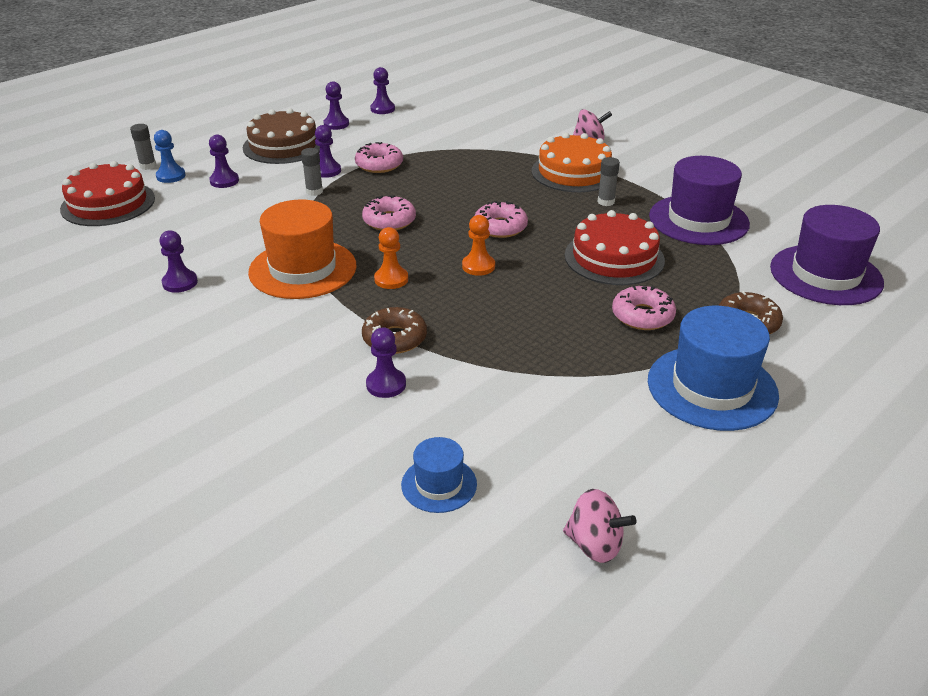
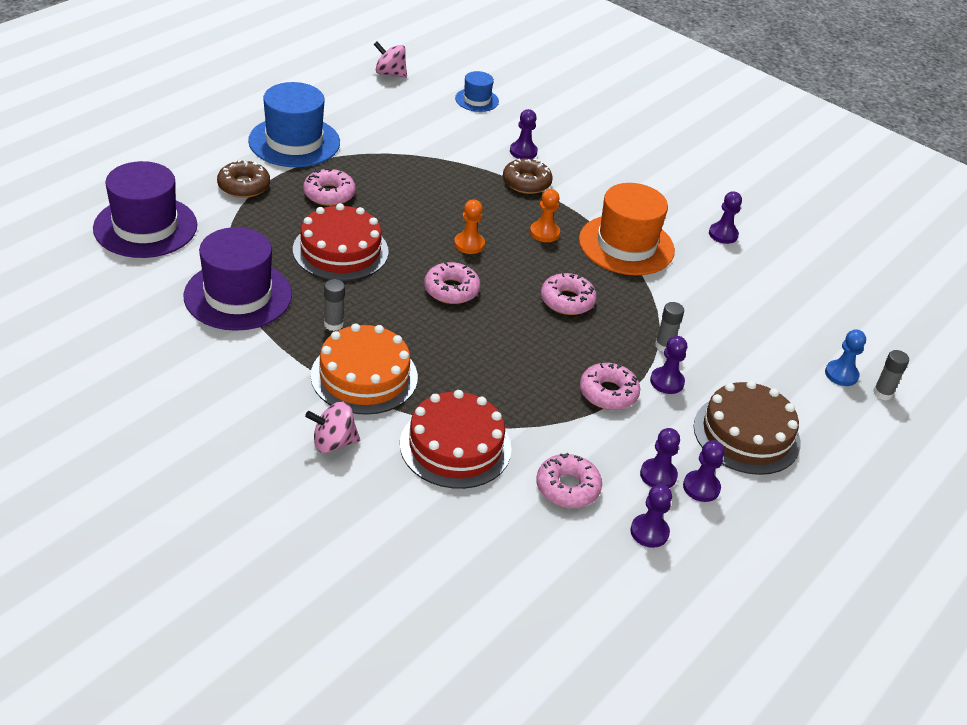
camera: 170 degrees right, 5 degrees up
red cake [60,161,155,226] -> red cake moved to [400,390,512,489]
purple pawn [209,135,239,188] -> purple pawn moved to [640,428,680,488]
none -> pink donut [536,453,602,508]

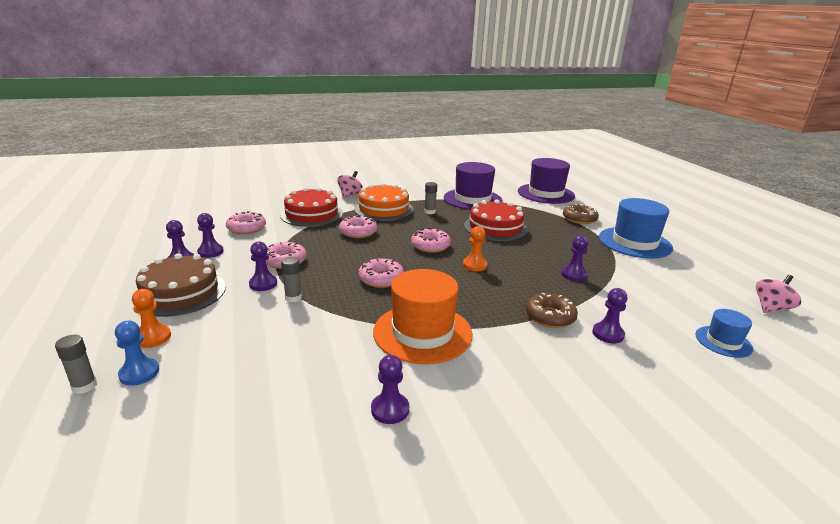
camera: 125 degrees right, 15 degrees down
pink donut [303,169,356,206] -> pink donut moved to [339,215,377,238]
orange pawn [530,189,560,242] -> orange pawn moved to [132,289,171,348]
purple pawn [630,484,672,548] -> purple pawn moved to [561,235,588,281]

